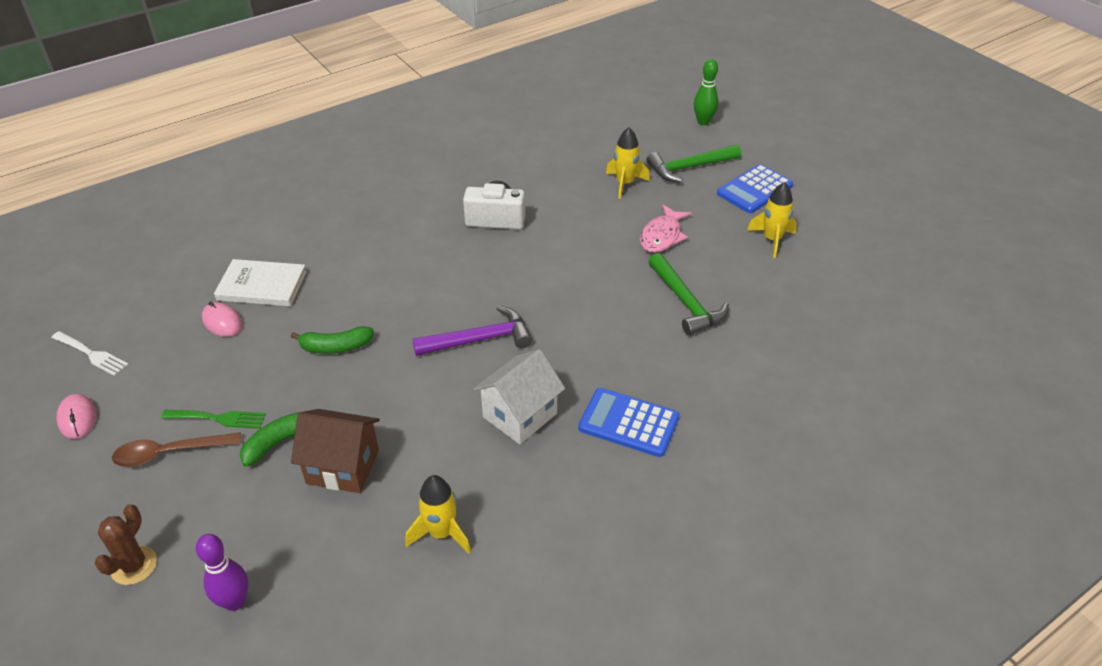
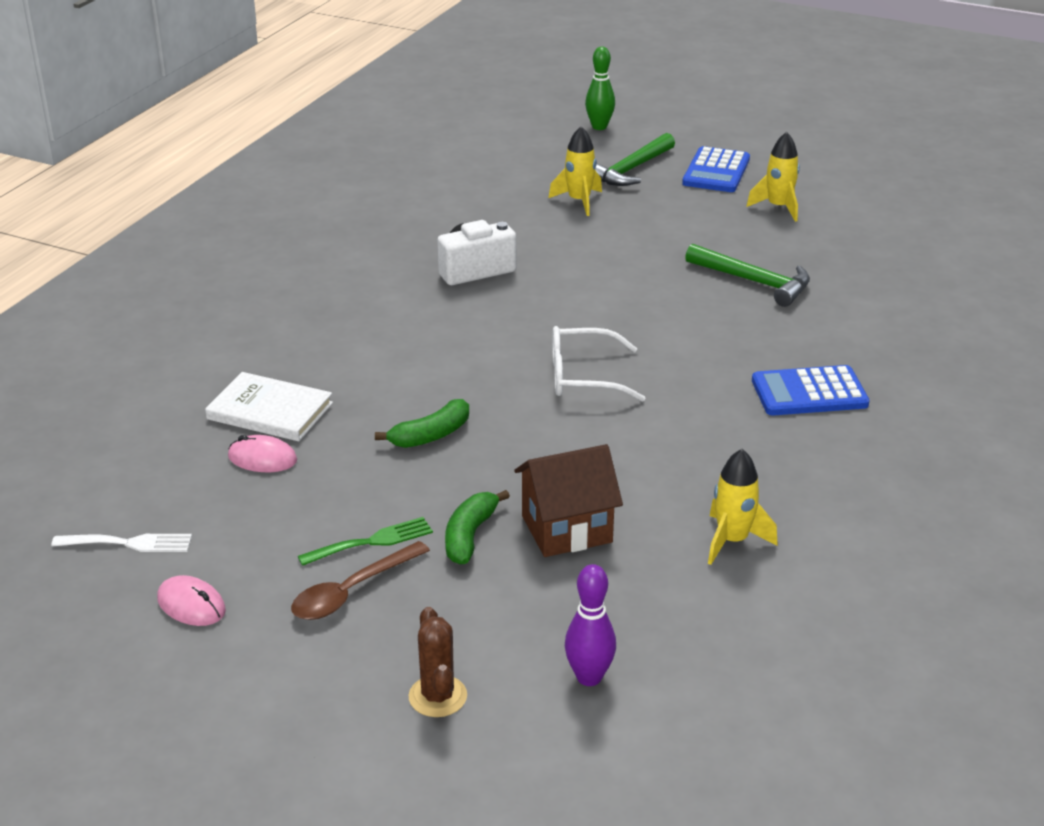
camera: 30 degrees left, 10 degrees down
white book [214,259,307,306] -> white book turned 45 degrees clockwise [205,372,333,441]
purple hammer [413,306,532,356] -> white glasses [552,326,645,402]
white house [473,349,565,444] -> none
pink fish [640,204,692,253] -> none

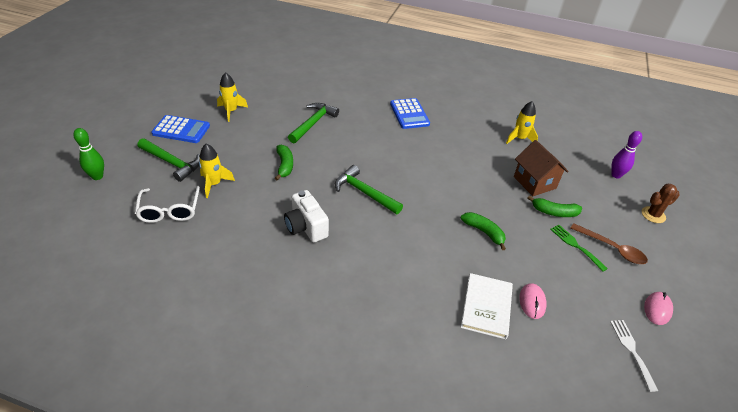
camera: 100 degrees left, 10 degrees up
white glasses [552,326,645,402] -> white glasses moved to [135,186,200,223]
none -> green banana [275,145,293,180]
none -> green hammer [335,165,403,214]

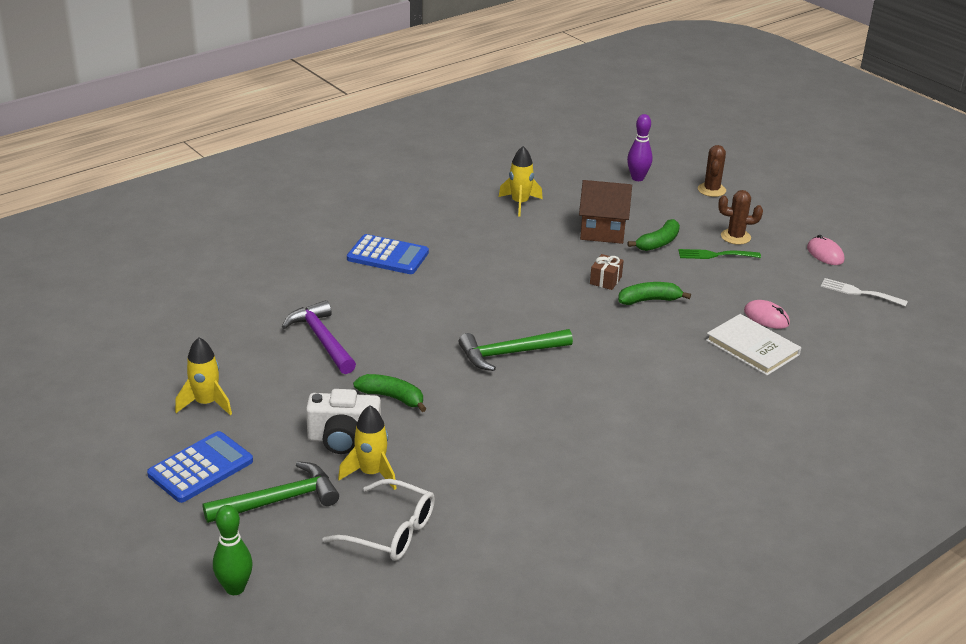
camera: 55 degrees left, 10 degrees down
white camera [284,190,329,242] -> white camera moved to [306,389,381,454]
green hammer [288,103,339,143] -> purple hammer [282,300,356,374]
brown spoon [570,223,648,264] -> brown cactus [718,190,763,245]
none -> brown gift [590,254,624,290]

